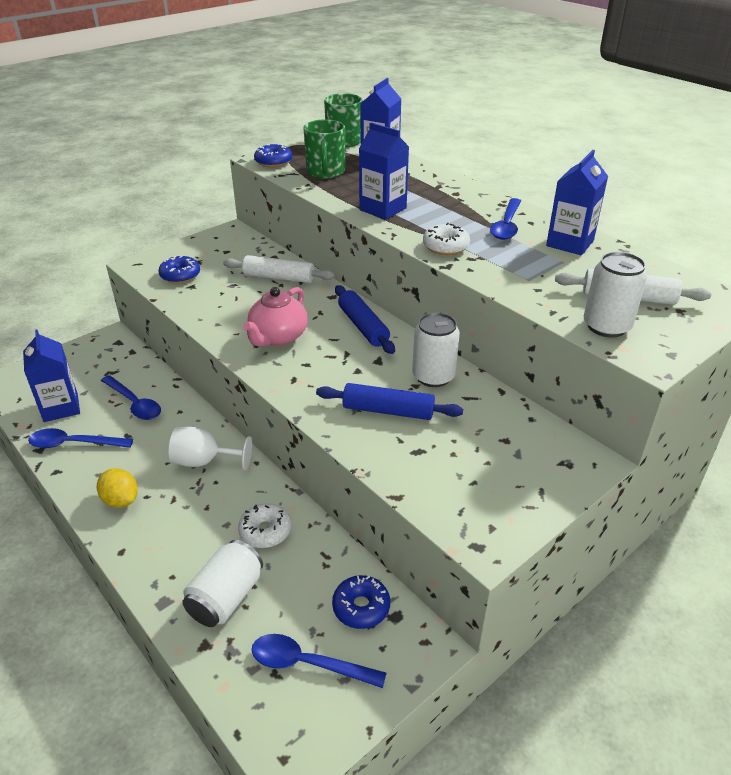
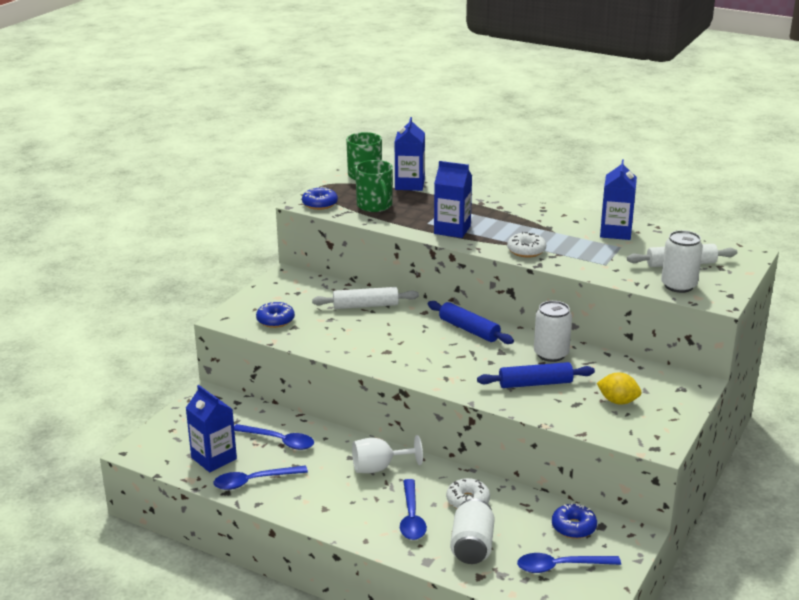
camera: 20 degrees left, 10 degrees down
yellow lemon [97,468,138,508] -> yellow lemon moved to [597,373,642,405]
pink teapot [243,287,308,347] -> none
blue spoon [490,198,521,240] -> blue spoon moved to [400,479,427,540]

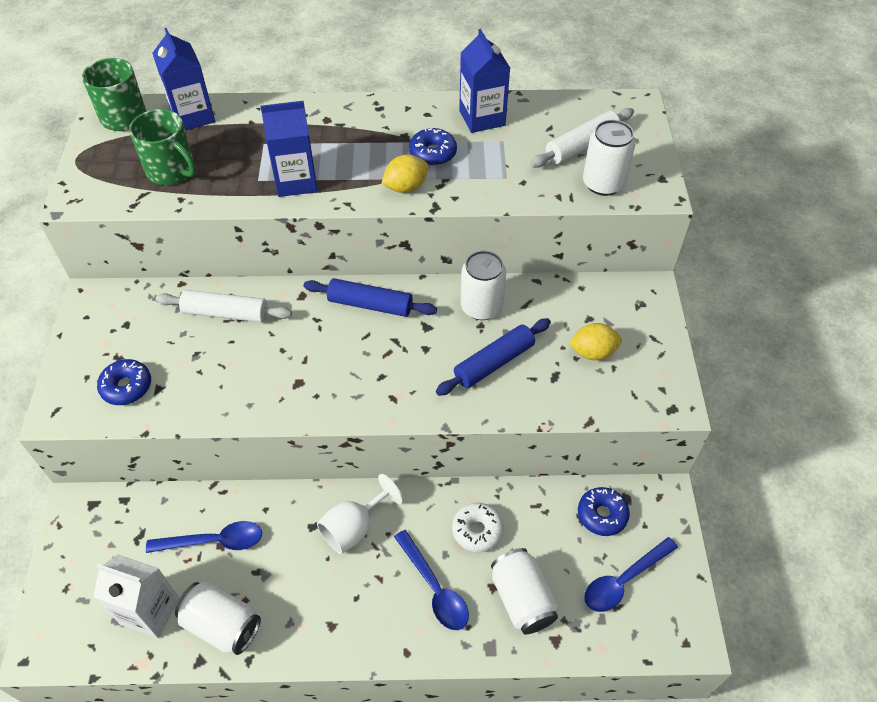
camera: 30 degrees left, 25 degrees up
blue carton [186,385,237,472] -> white carton [93,554,179,638]
blue spoon [213,466,308,490] -> white can [175,581,261,655]
blue donut [302,187,338,210] -> blue donut moved to [409,128,457,166]
white rolling pin [312,287,419,309] -> white rolling pin turned 45 degrees clockwise [156,290,292,322]
white donut [507,232,546,258] -> yellow lemon [381,155,428,193]

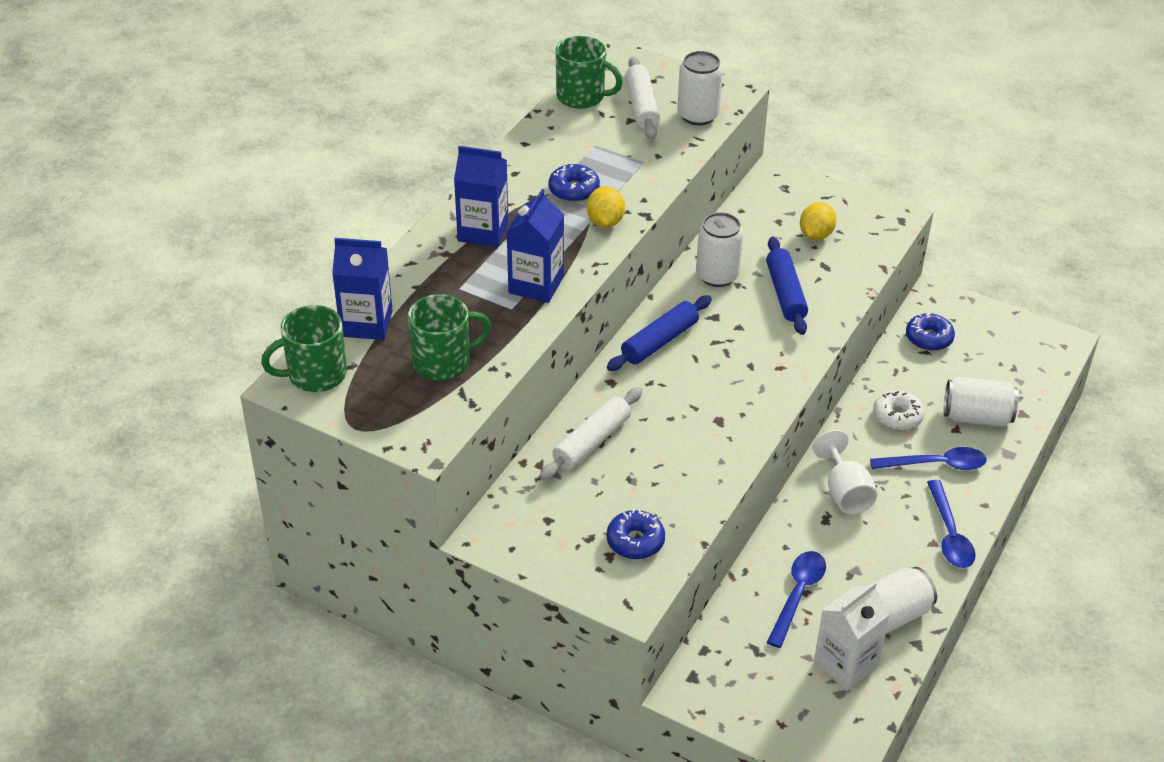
camera: 60 degrees left, 10 degrees down
blue carton [459,29,510,133] -> blue carton moved to [454,146,508,247]
blue spoon [584,537,678,612] -> blue spoon moved to [927,480,976,568]
none -> green mug [556,36,623,109]

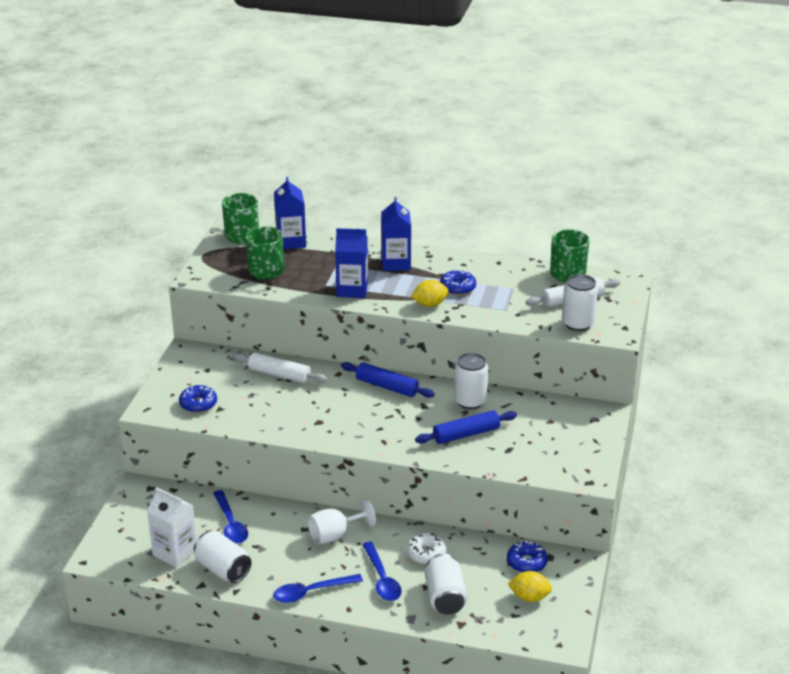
camera: 75 degrees right, 10 degrees down
blue spoon [767,551,826,648] -> blue spoon turned 60 degrees clockwise [213,490,248,543]
yellow lemon [800,202,836,240] -> yellow lemon moved to [508,571,552,602]

